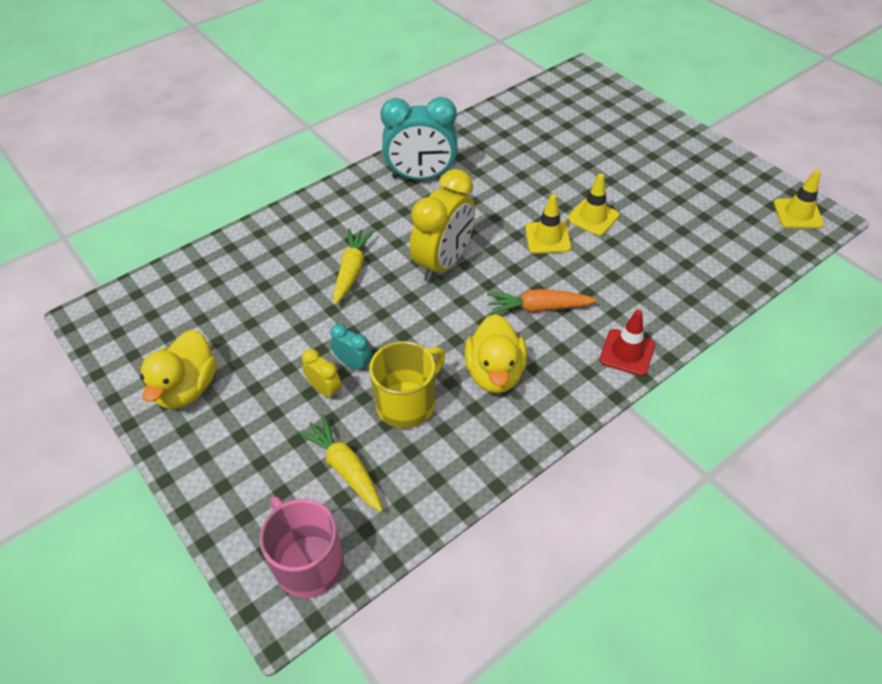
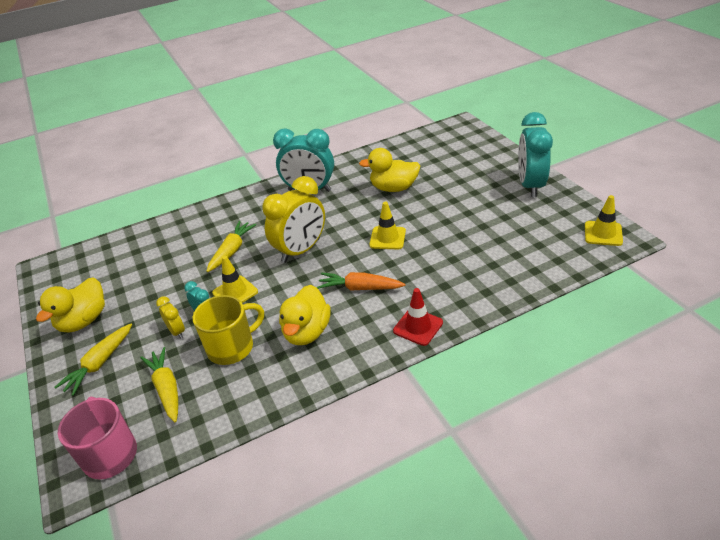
camera: 15 degrees right, 10 degrees down
yellow traffic cone [567,174,619,236] -> yellow traffic cone moved to [212,256,258,303]
none -> yellow carrot [54,324,132,396]
none -> yellow duck [359,148,420,192]
none -> turquoise clock [518,112,553,197]

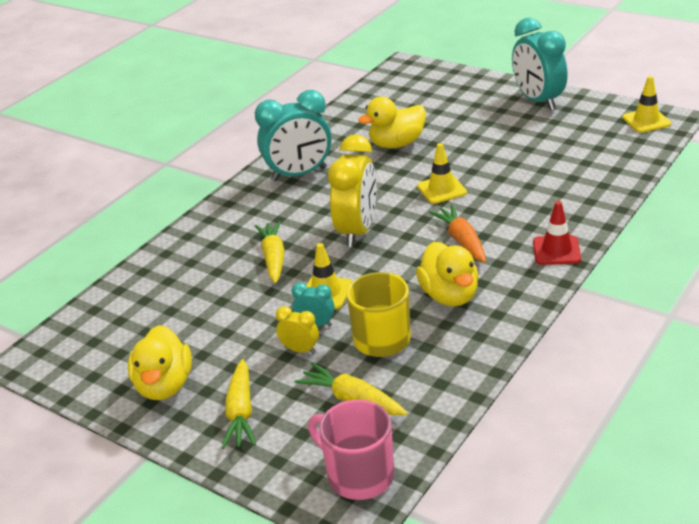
camera: 30 degrees left, 5 degrees down
orange carrot [317,272,405,291] -> orange carrot turned 90 degrees clockwise [429,205,486,263]

